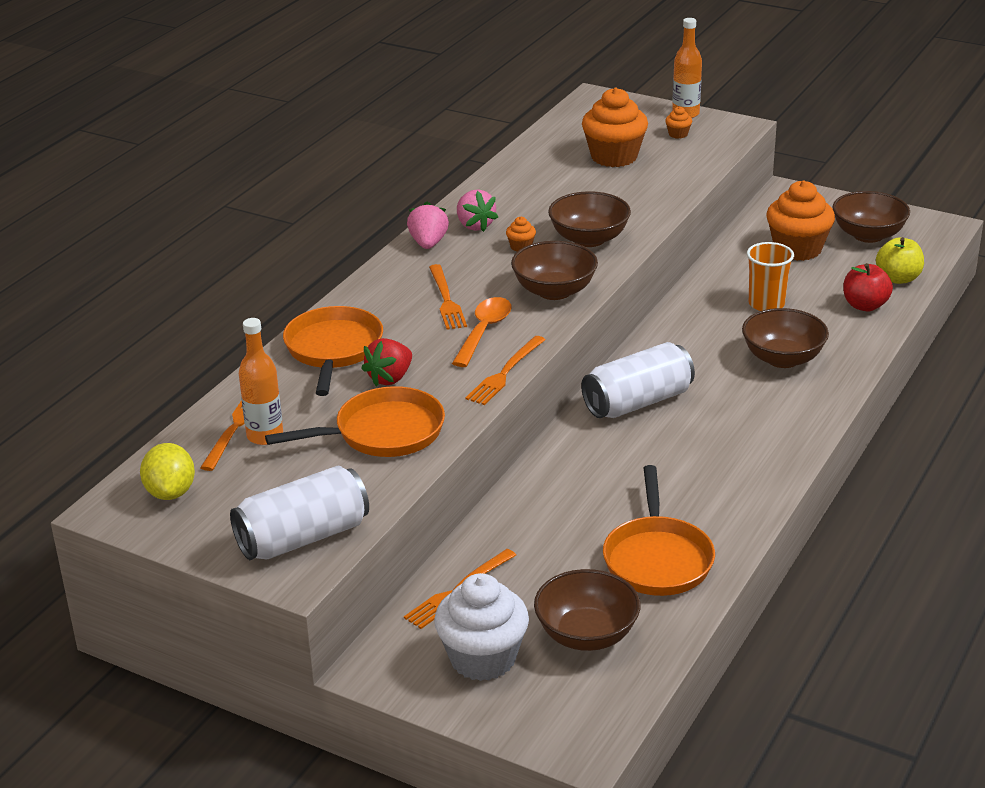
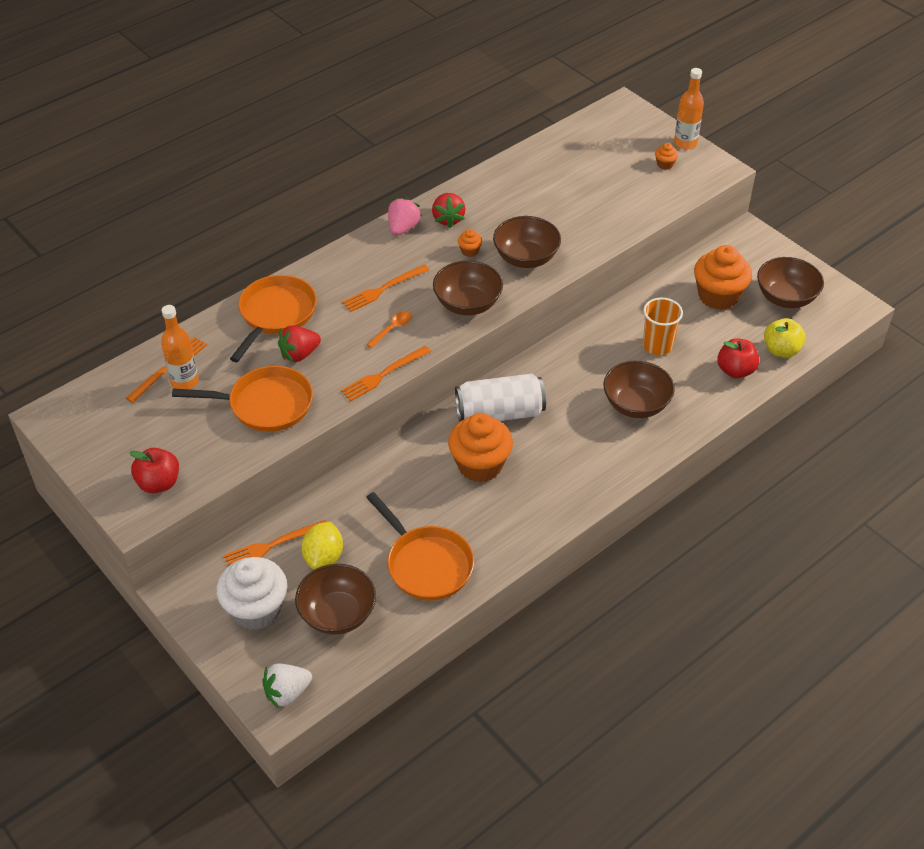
camera: 20 degrees right, 15 degrees up
yellow lemon [140,443,195,500] -> yellow lemon moved to [301,522,343,570]
white can [230,466,369,560] -> red apple [129,448,179,493]
orange fork [429,264,467,330] -> orange fork turned 45 degrees clockwise [342,264,429,312]
orange spoon [452,297,511,367] -> orange spoon [366,311,411,348], size x0.61
pink strawberry [457,189,498,232] -> red strawberry [432,193,465,228]
orange cupcake [582,88,648,167] -> orange cupcake moved to [448,413,513,482]
orange pan [603,465,715,596] -> orange pan turned 60 degrees counterclockwise [366,492,474,601]
none -> white strawberry [262,663,312,709]

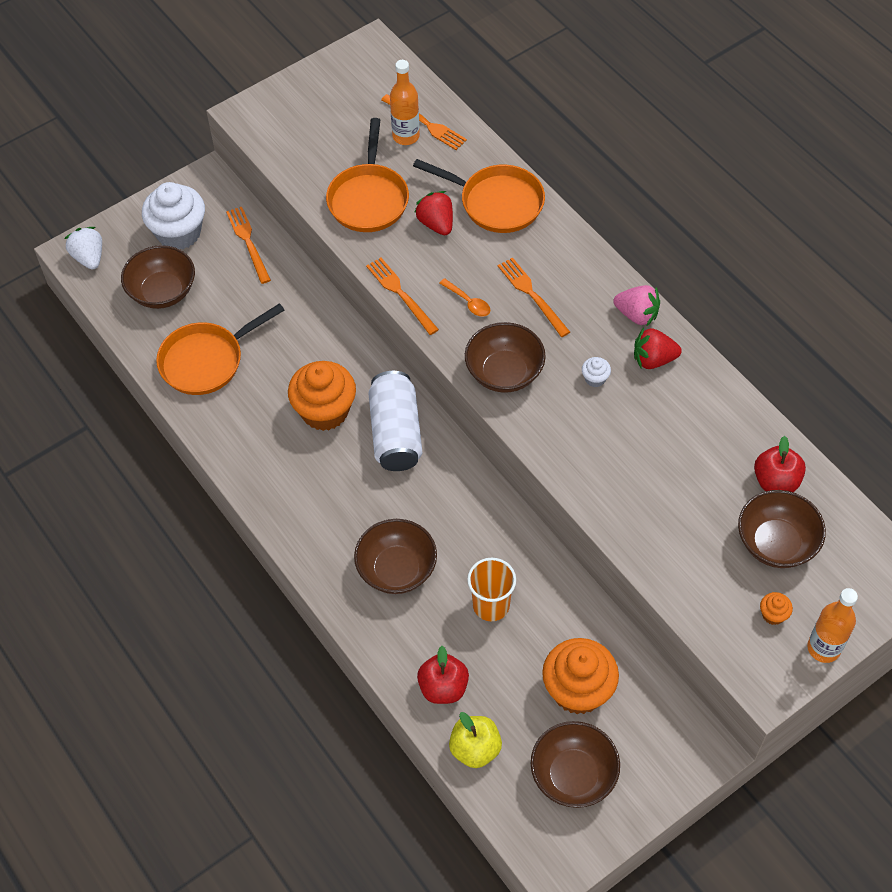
camera: 95 degrees right, 10 degrees up
red apple [129,448,179,493] -> red apple moved to [754,436,806,492]
yellow lemon [301,522,343,570] -> none
orange cupcake [458,229,482,257] -> white cupcake [582,357,611,387]
brown bowl [493,216,561,268] -> brown bowl moved to [738,490,826,568]

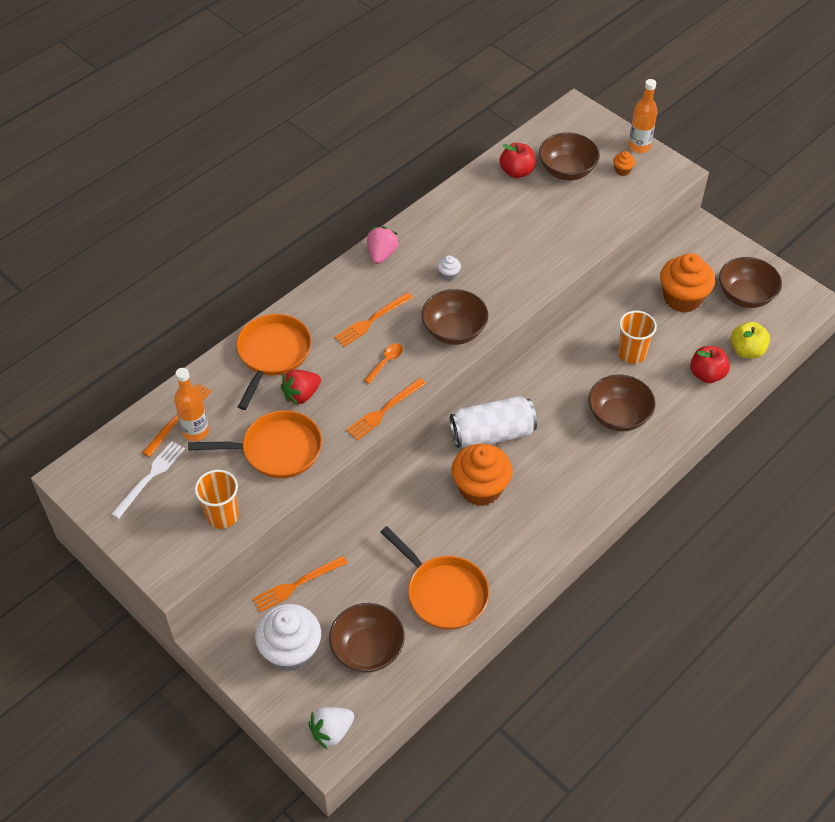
camera: 100 degrees left, 5 degrees down
red strawberry [634,328,682,369] -> none
none -> white fork [111,441,185,519]
none -> orange cup [195,470,239,529]

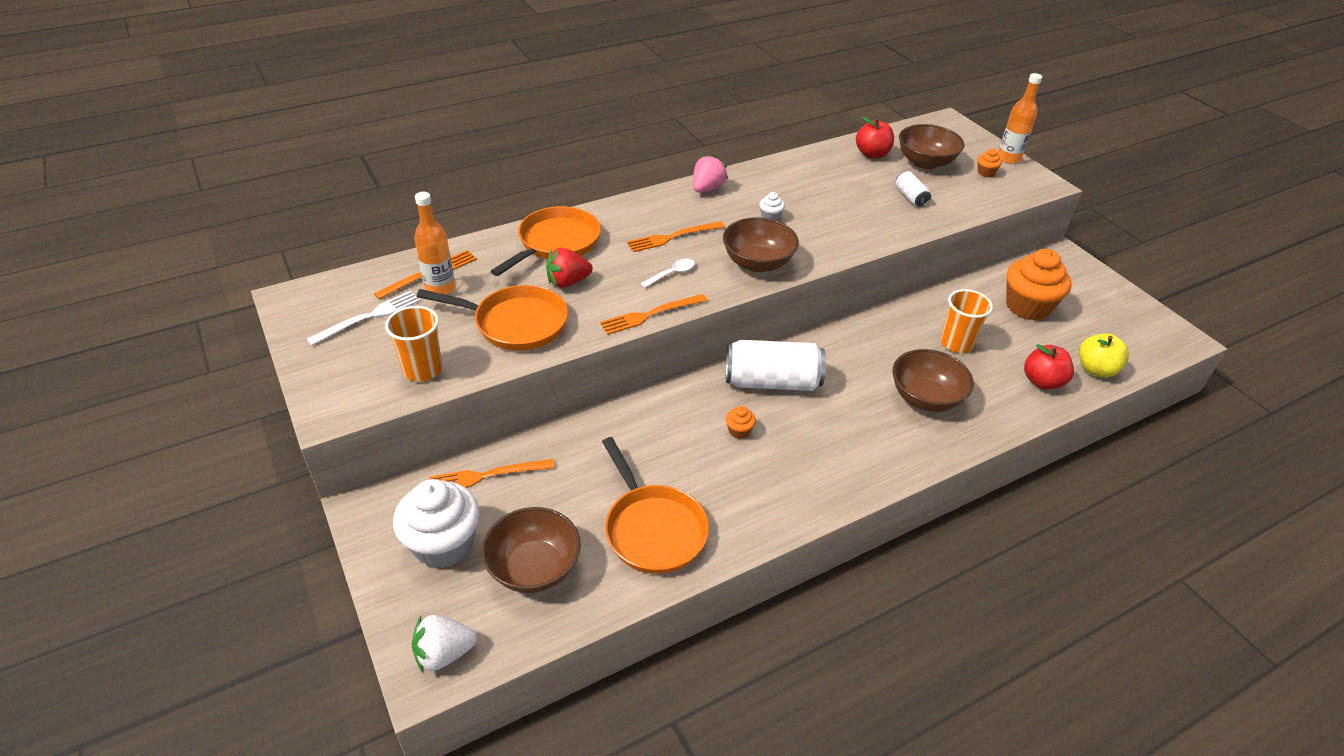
camera: 15 degrees right, 10 degrees down
orange spoon [364,344,403,384] -> white spoon [640,258,695,288]
orange cupcake [452,444,513,506] -> orange cupcake [726,406,756,439], size x0.42
brown bowl [719,257,782,308] -> none
none -> white can [896,171,931,207]

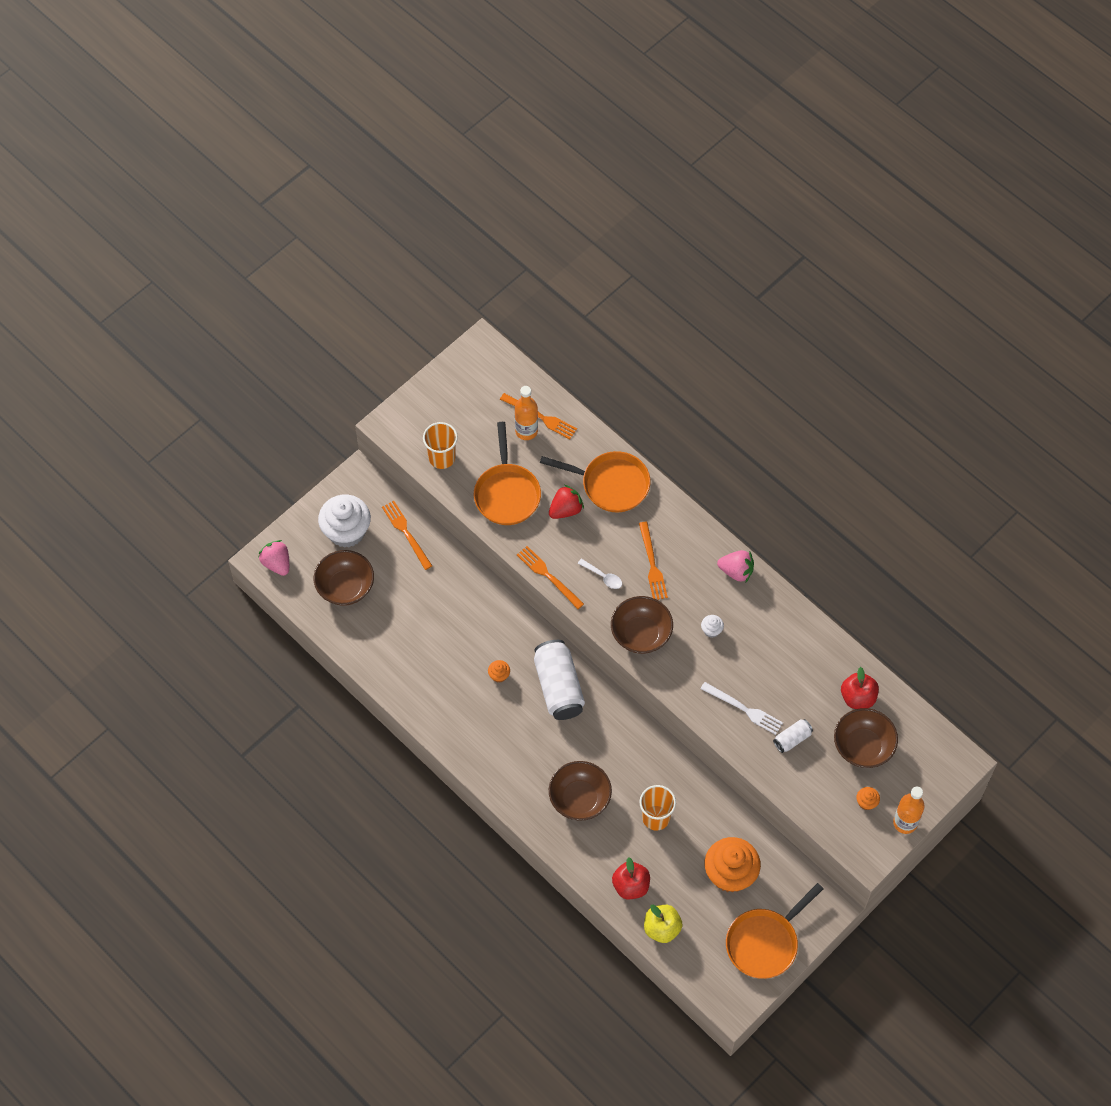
camera: 75 degrees right, 20 degrees up
white fork [307,291,420,346] -> white fork moved to [701,682,783,735]
white strawberry [412,615,477,672] -> pink strawberry [258,540,289,576]
red strawberry [546,247,593,288] -> red strawberry turned 90 degrees clockwise [549,485,584,519]
orange pan [602,437,709,574] -> orange pan moved to [726,883,824,979]
orange fork [627,221,725,252] -> orange fork turned 150 degrees counterclockwise [639,521,668,600]

